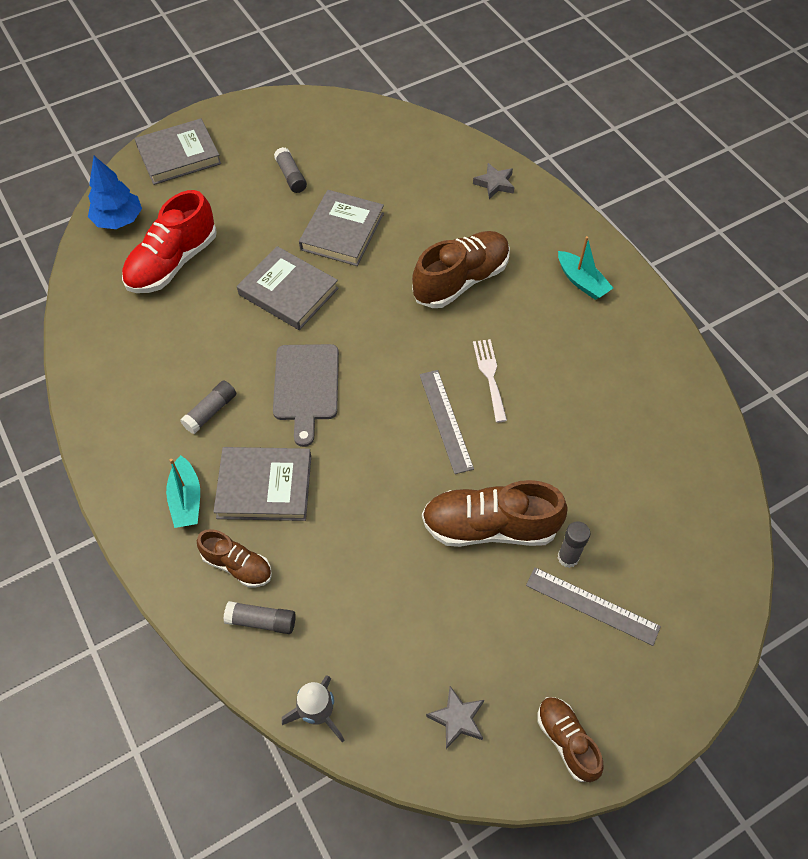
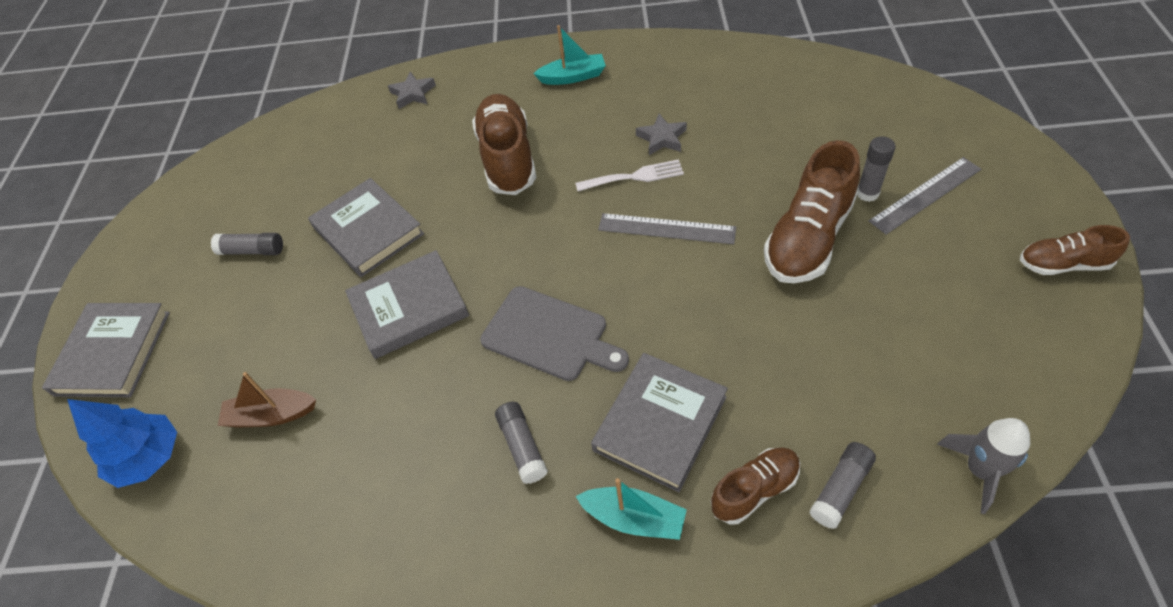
camera: 55 degrees left, 5 degrees down
red shoe [122,190,217,293] -> brown boat [218,372,316,428]
grey star [426,686,484,749] -> grey star moved to [636,114,687,155]
white fork [473,339,507,422] -> white fork turned 150 degrees clockwise [575,159,684,191]

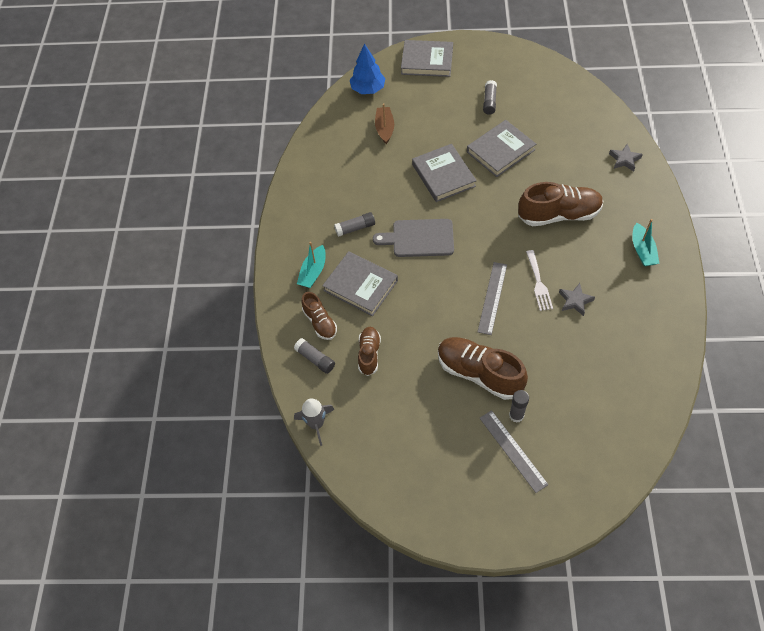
camera: 90 degrees right, 5 degrees up
grey cutting board [480,286,629,381] -> grey cutting board turned 60 degrees clockwise [373,219,454,257]
brown shoe [1020,225,1130,275] -> brown shoe moved to [358,327,381,376]

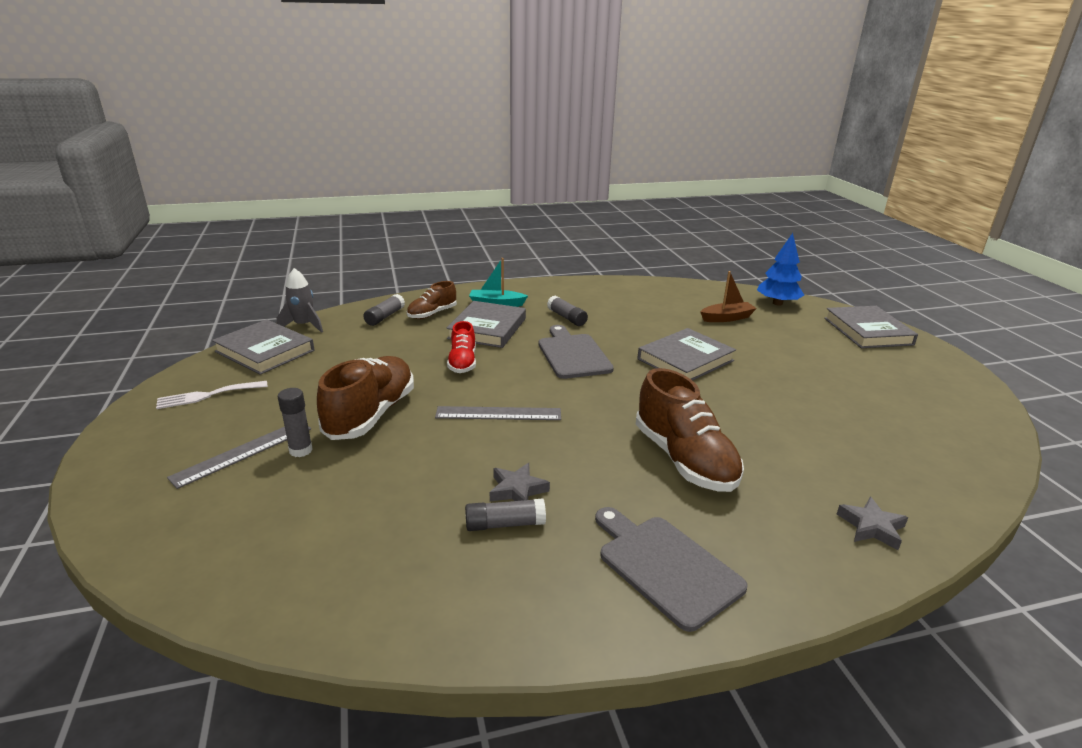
camera: 70 degrees right, 30 degrees down
brown shoe [358,327,381,376] -> none
grey book [467,120,536,177] -> grey book moved to [212,319,314,375]
grey glue stick [483,80,497,115] -> grey glue stick moved to [465,499,546,531]
white fork [526,250,553,311] -> white fork moved to [156,381,268,409]
turquoise boat [632,219,660,266] -> grey cutting board [595,507,748,632]
none -> red shoe [447,321,476,373]

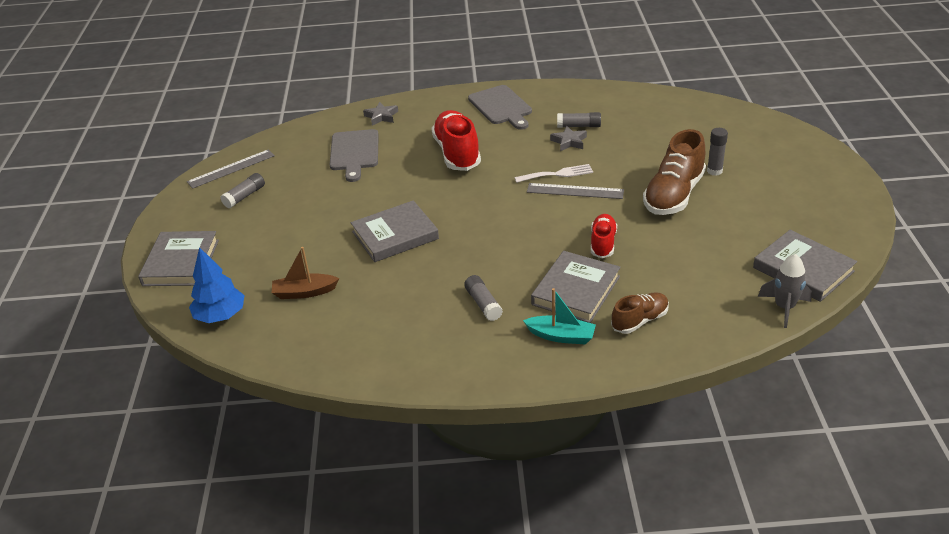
camera: 165 degrees left, 10 degrees up
white fork [156,381,268,409] -> white fork moved to [514,164,593,183]
grey ruler [167,426,311,489] -> grey ruler moved to [187,149,275,189]
grey glue stick [363,294,405,326] -> grey glue stick moved to [221,173,265,208]
grey cutting board [538,325,614,379] -> grey cutting board moved to [330,129,379,182]
brown shoe [636,368,744,492] -> red shoe [432,110,481,171]

